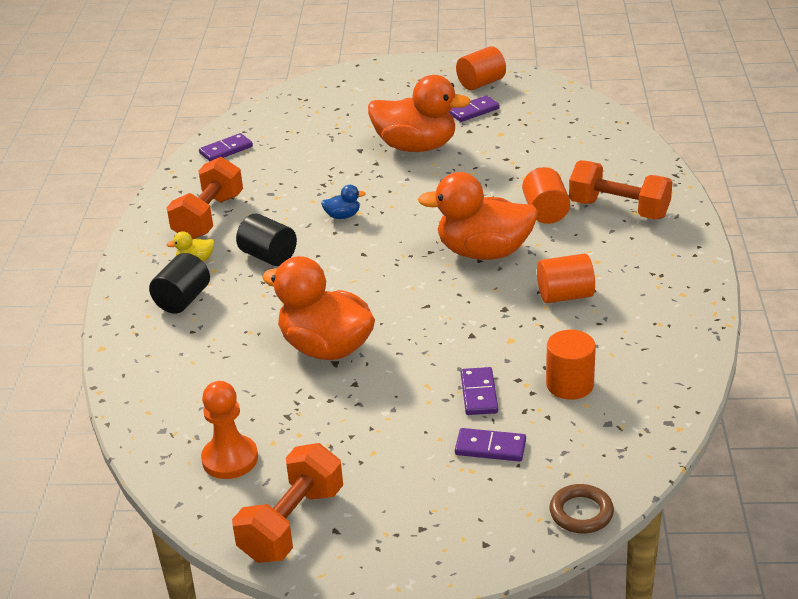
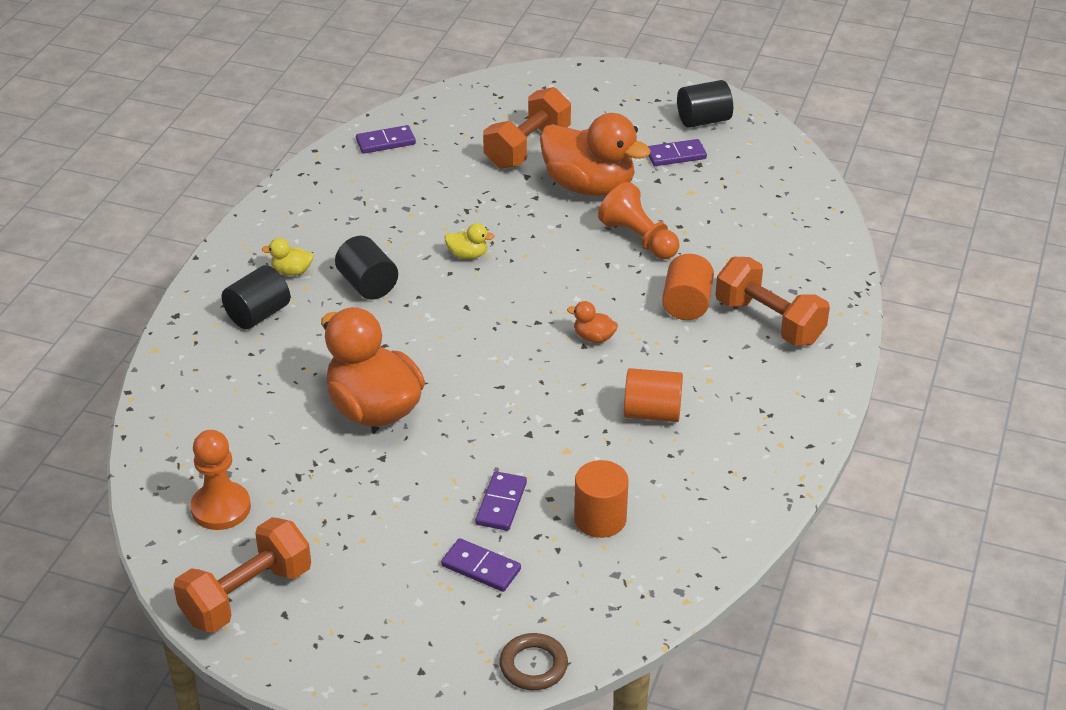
camera: 15 degrees right, 5 degrees up
orange dumbbell [167,157,243,239] -> orange dumbbell moved to [483,87,571,169]
blue duck [321,185,366,219] -> yellow duck [445,223,495,259]
orange duck [418,172,538,260] -> orange duck [567,301,618,343], size x0.40
orange cylinder [456,46,506,90] -> black cylinder [677,80,733,128]
none -> orange pawn [598,182,679,259]

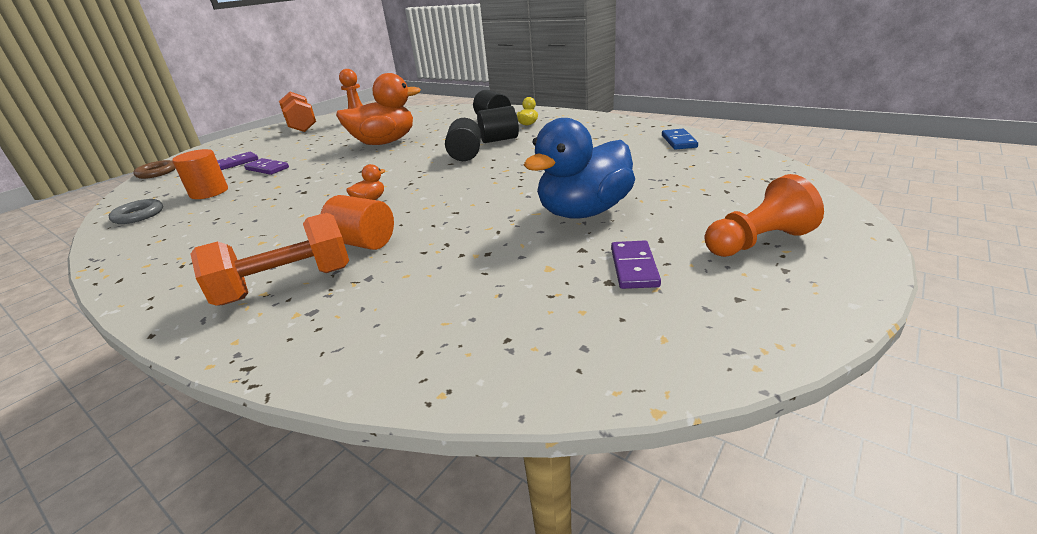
camera: 110 degrees right, 10 degrees down
purple domino [356,125,416,154] -> blue domino [662,129,698,150]
yellow duck [445,223,495,259] -> none
orange dumbbell [483,87,571,169] -> none
orange duck [540,113,651,196] -> blue duck [524,118,635,219]
orange pawn [598,182,679,259] -> orange pawn moved to [704,174,824,257]
orange cylinder [624,368,683,422] -> none
black cylinder [677,80,733,128] -> black cylinder moved to [445,118,481,161]
none -> grey ring [109,199,163,224]

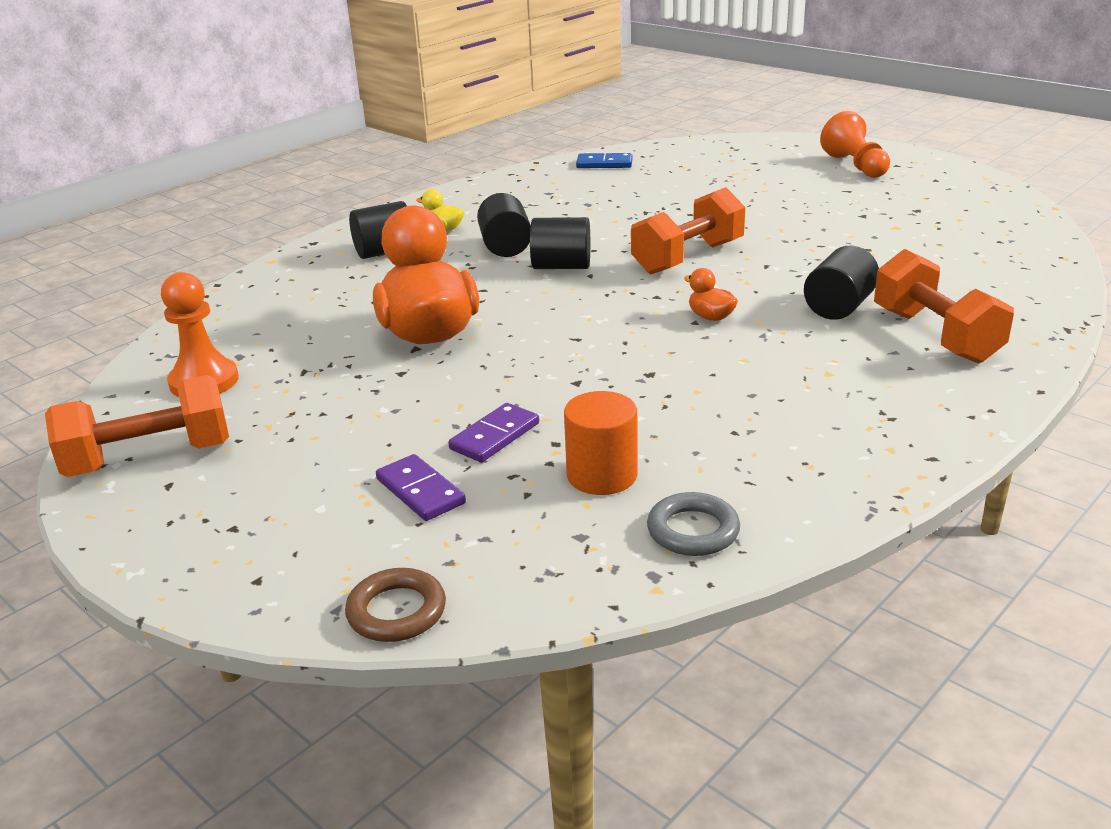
camera: 85 degrees left, 0 degrees up
orange cylinder [321,195,394,250] -> black cylinder [804,246,879,320]
blue duck [524,118,635,219] -> none
purple domino [611,240,661,289] -> none
none -> orange dumbbell [631,187,745,274]

